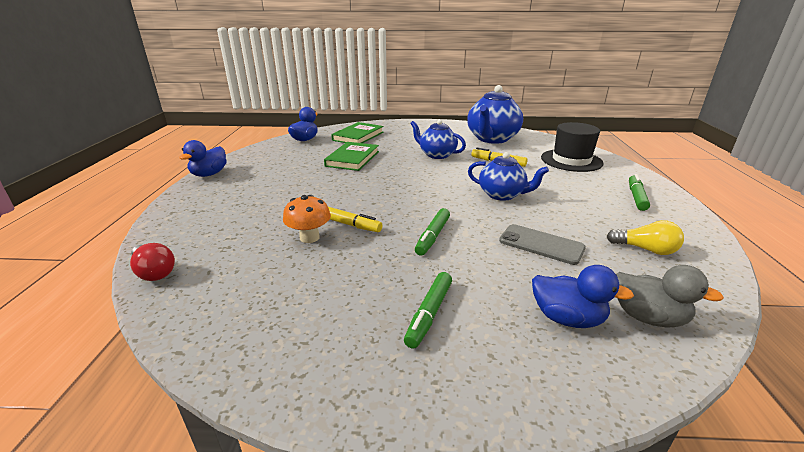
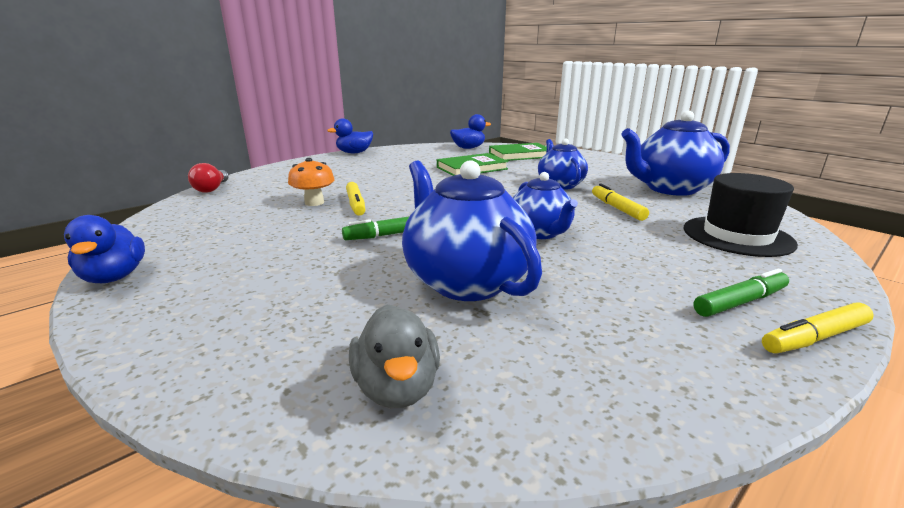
camera: 45 degrees right, 5 degrees down
green marker [404,272,452,349] -> none
grey phone [499,224,586,265] -> blue teapot [402,160,542,301]
blue duck [532,265,634,328] -> blue duck moved to [64,215,145,283]
yellow light bulb [607,220,684,255] -> none
none -> yellow marker [762,302,874,353]

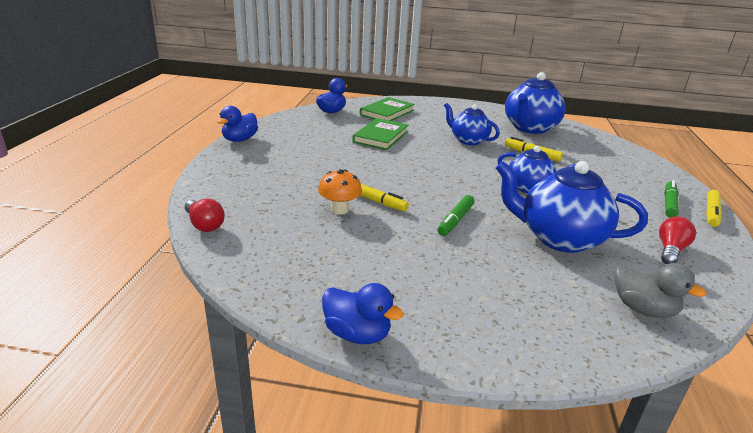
camera: 40 degrees left, 5 degrees up
black hat [684,173,798,257] -> none
none -> red light bulb [659,217,696,264]

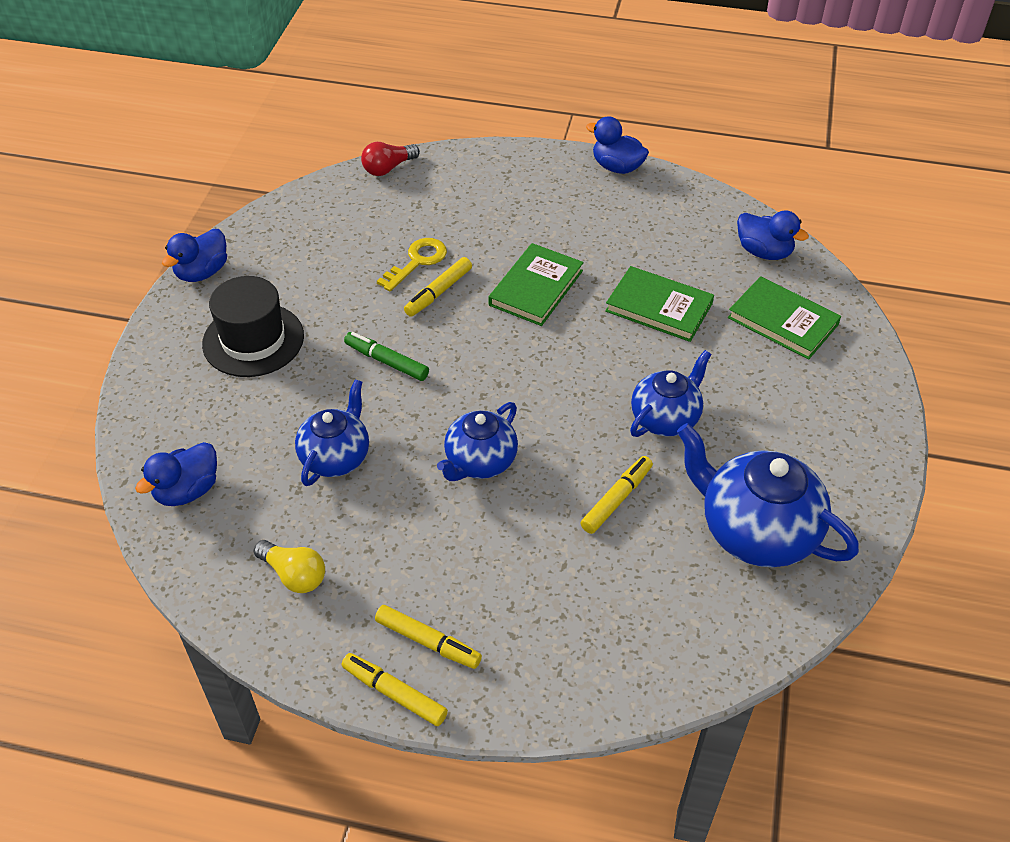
camera: 95 degrees right, 20 degrees up
orange mushroom [318,169,362,214] -> yellow key [377,238,447,292]
blue teapot [496,161,648,253] -> blue teapot [295,379,369,486], size x0.63
grey duck [615,263,707,318] -> blue duck [135,442,217,506]
red light bulb [659,217,696,264] -> yellow light bulb [254,540,325,593]
green marker [664,180,679,218] -> yellow marker [375,605,482,669]
none -> black hat [202,276,304,377]
none -> green book [489,243,584,326]

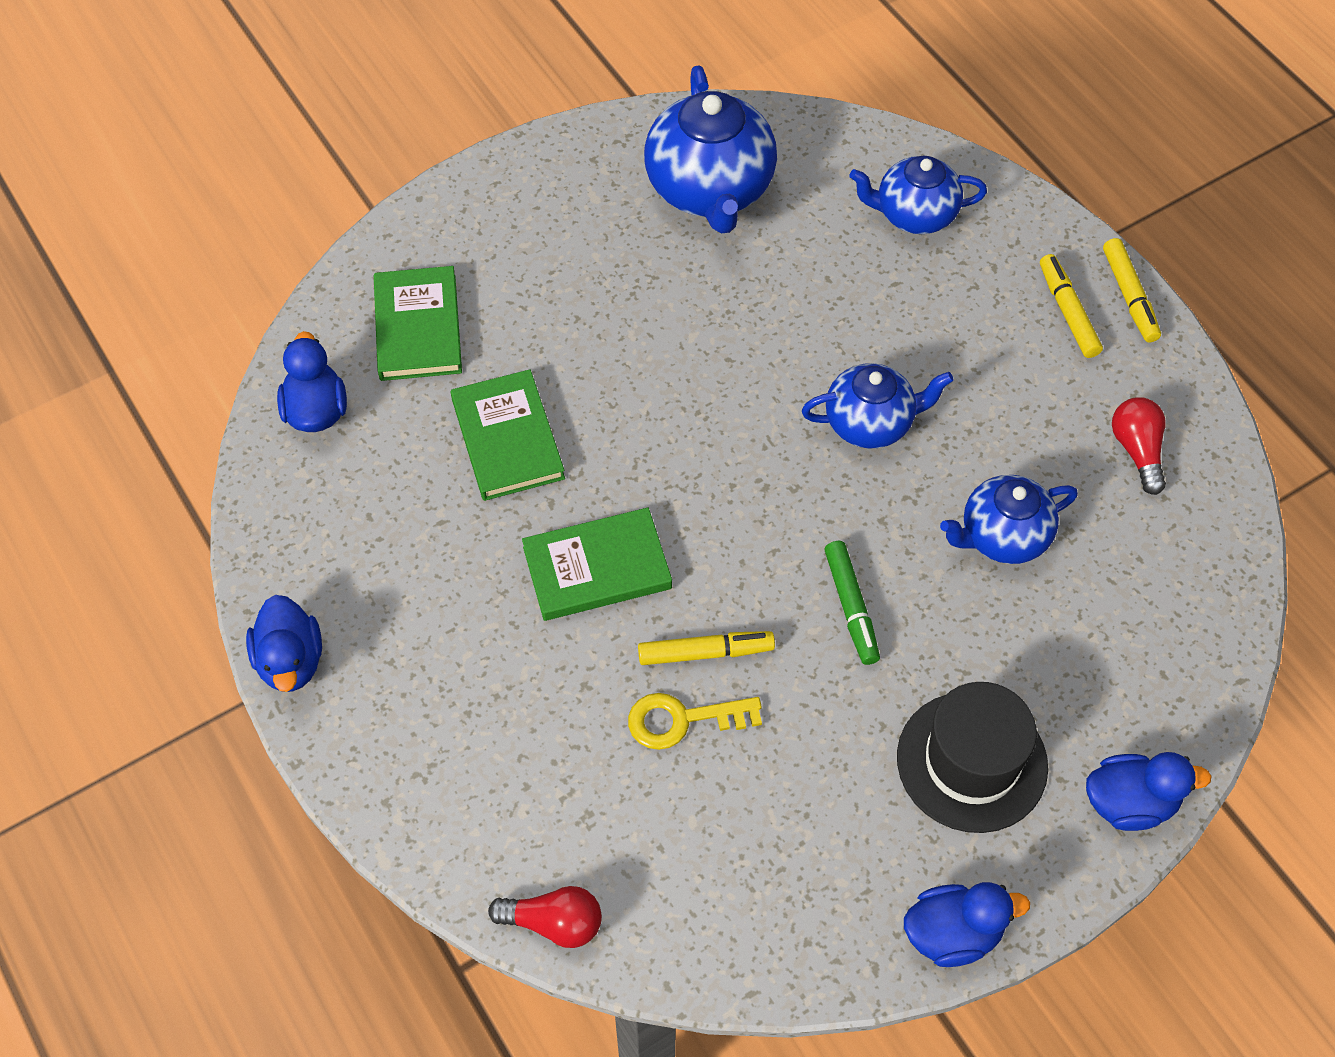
camera: 135 degrees left, 10 degrees up
blue duck [135,442,217,506] -> blue duck moved to [1086,752,1212,831]
yellow light bulb [254,540,325,593] -> red light bulb [1112,397,1166,495]
yellow marker [581,456,653,534] -> none
blue teapot [630,350,711,437] -> blue teapot moved to [849,156,987,234]

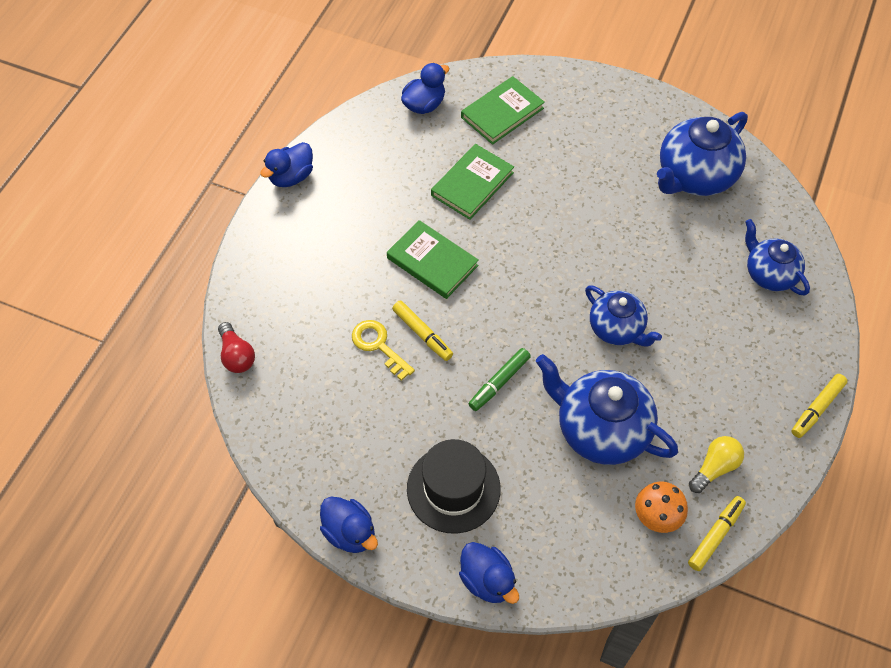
camera: 55 degrees right, 0 degrees up
blue teapot [940,475,1078,564] -> blue teapot [536,354,678,465], size x1.59
yellow marker [1040,254,1103,358] -> yellow marker moved to [688,496,746,571]
red light bulb [1112,397,1166,495] -> yellow light bulb [689,436,744,493]
none -> orange mushroom [635,482,688,533]

